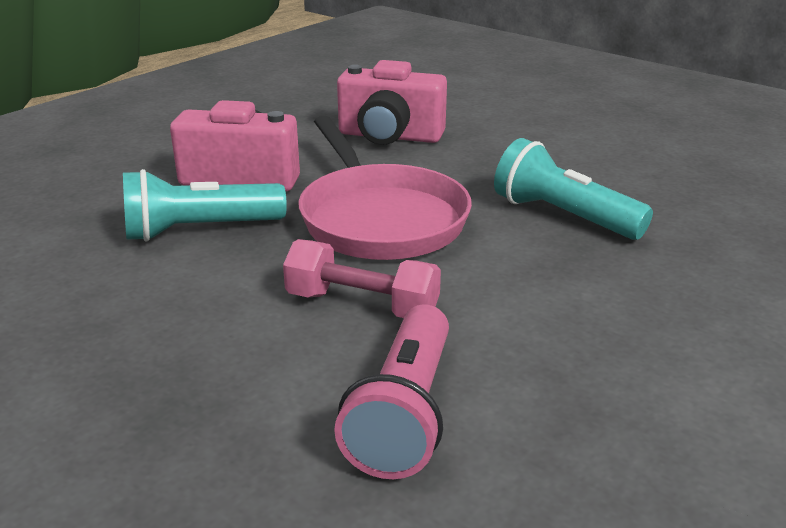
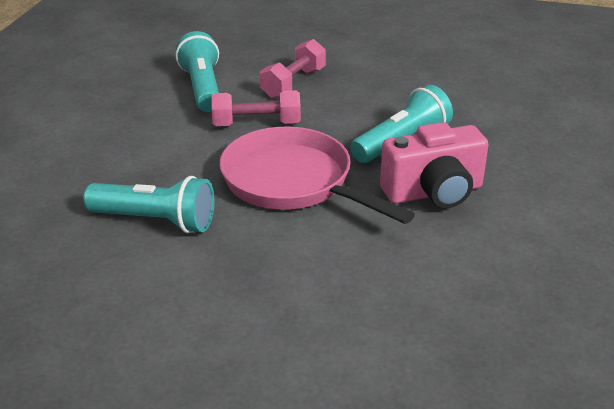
camera: 155 degrees right, 5 degrees up
pink flashlight [334,305,449,479] -> turquoise flashlight [175,31,219,112]
pink camera [337,60,447,145] -> none
none -> pink dumbbell [260,39,326,99]

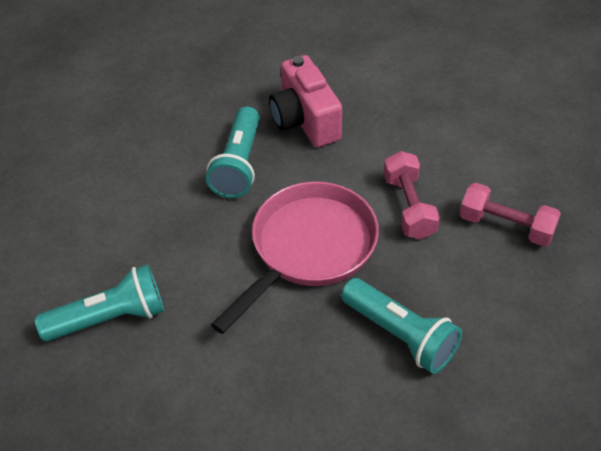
camera: 85 degrees right, 15 degrees up
turquoise flashlight [175,31,219,112] -> turquoise flashlight moved to [35,264,164,342]
pink camera [380,122,489,208] -> pink camera moved to [269,55,342,147]

